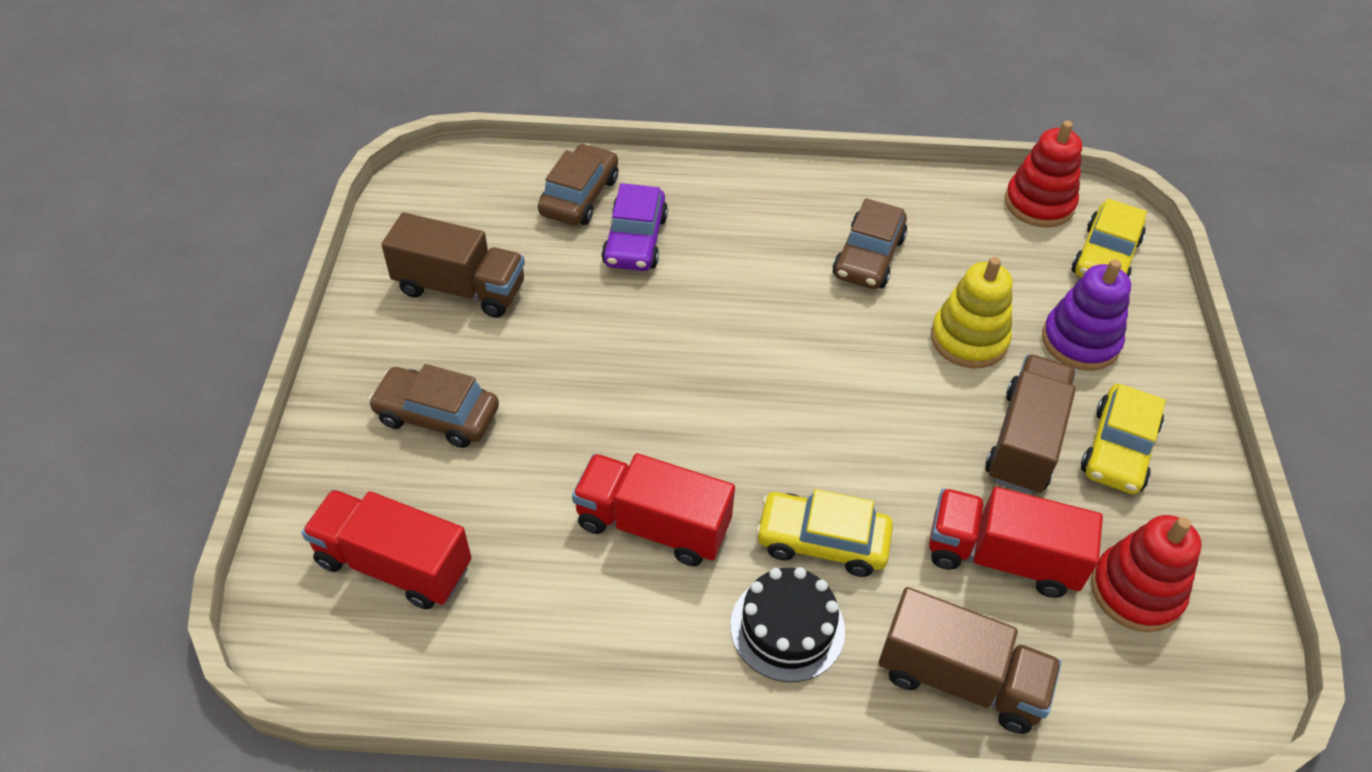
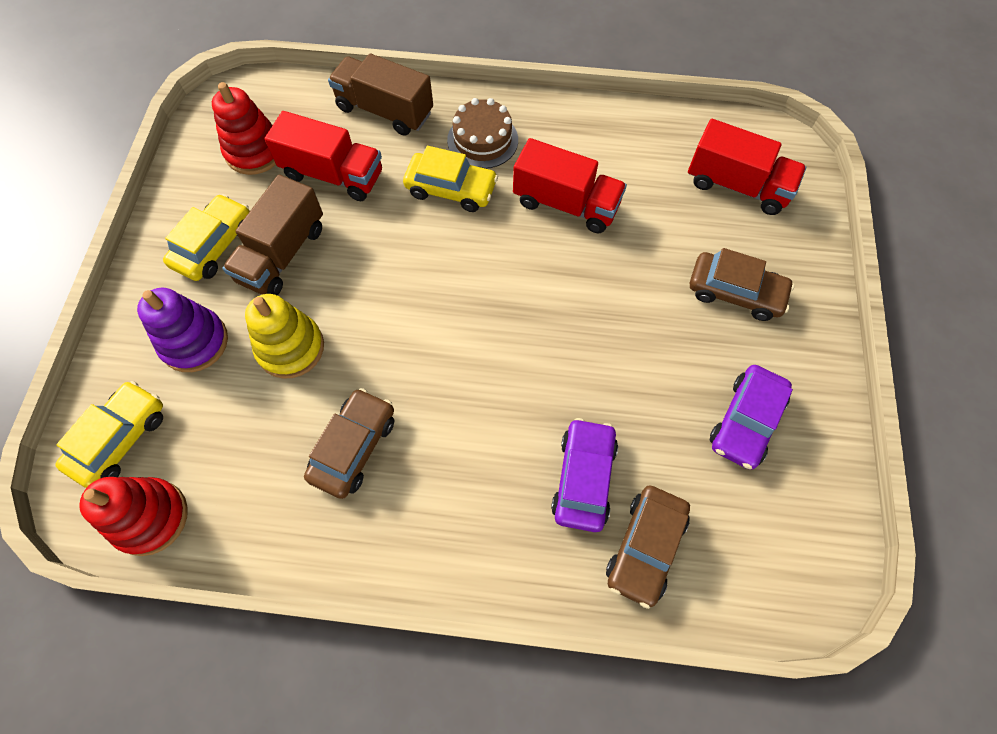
camera: 175 degrees left, 15 degrees up
brown truck [382,212,525,318] -> purple car [710,365,793,470]
black cake [730,567,845,682] -> brown cake [447,98,518,169]

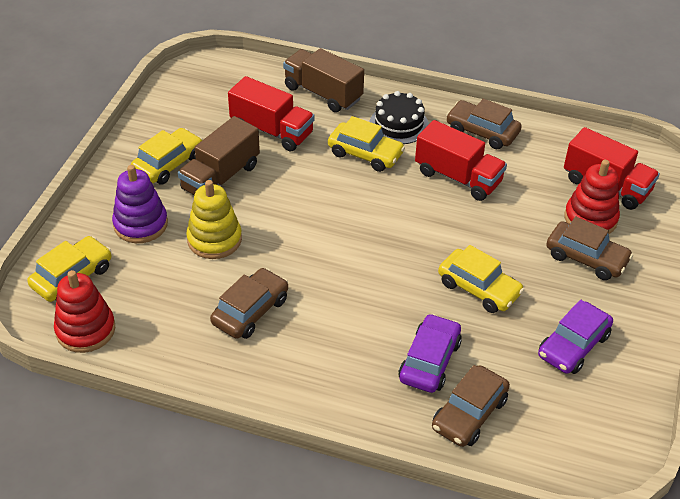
camera: 10 degrees right, 20 degrees down
red stacking toy [212,82,276,175] -> red stacking toy moved to [564,160,620,234]
brown cake [447,98,518,169] -> black cake [369,91,429,144]
none -> yellow car [438,245,524,313]
none -> brown car [446,99,522,149]

